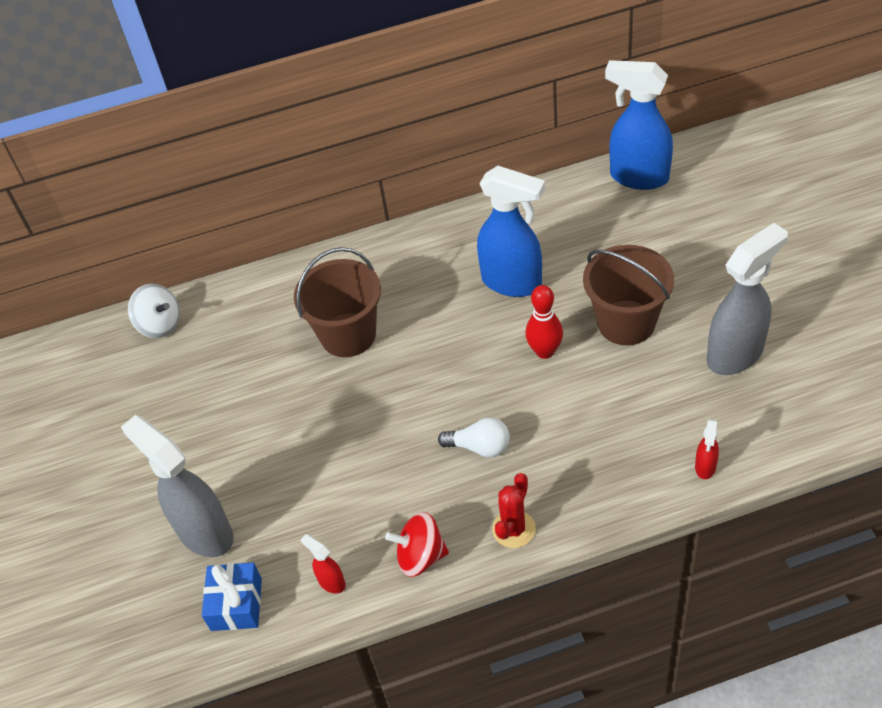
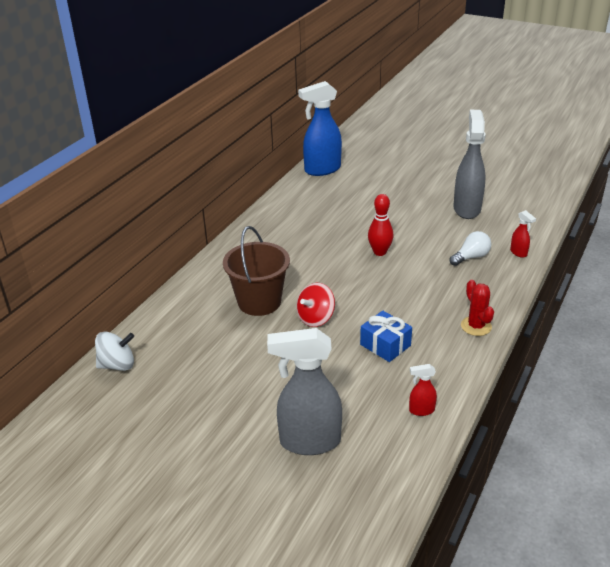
camera: 50 degrees left, 15 degrees down
blue gift [202,563,262,631] -> blue gift moved to [360,311,412,362]
red spinning top [385,512,449,577] -> red spinning top moved to [296,283,335,327]
white light bulb [438,417,510,457] -> white light bulb moved to [450,231,491,266]
blue spray bottle [477,166,545,297] -> none
brown bucket [583,245,674,345] -> none

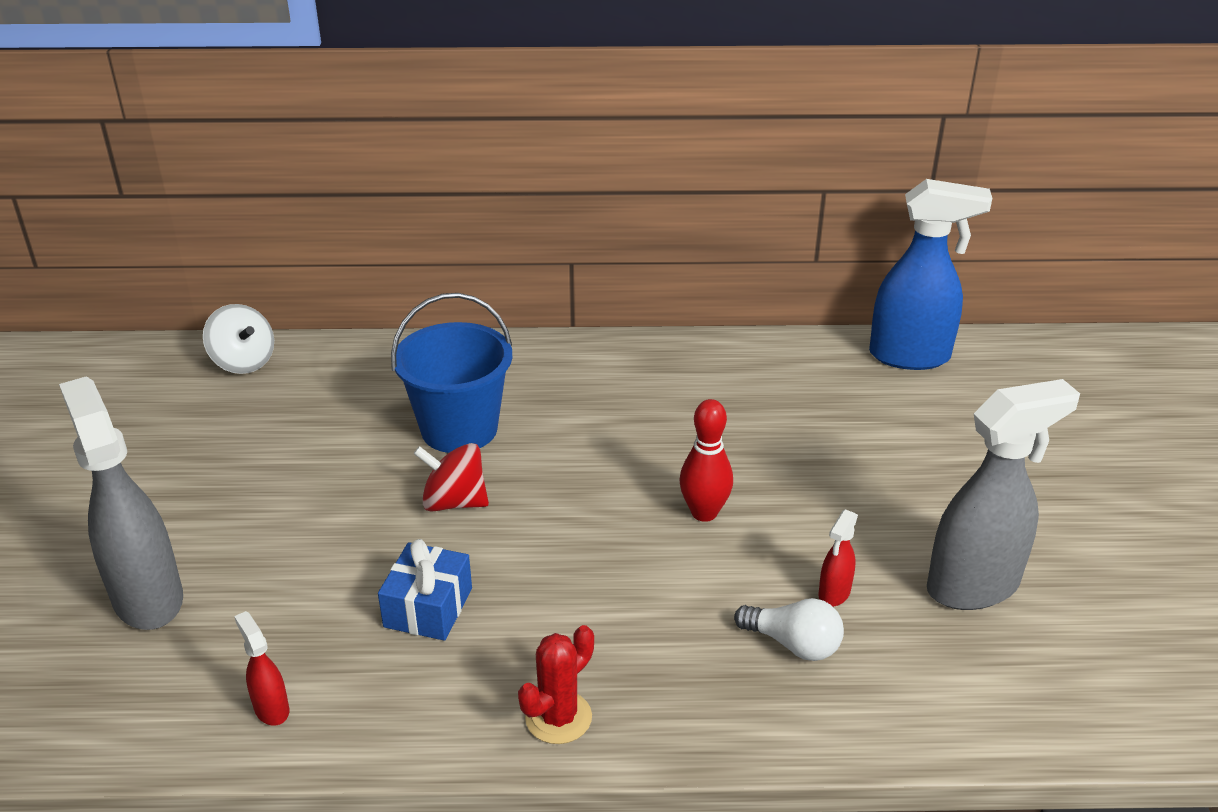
camera: 60 degrees right, 0 degrees up
brown bucket [223,226,290,316] -> blue bucket [391,293,512,453]
blue spray bottle [298,81,342,176] -> blue spray bottle turned 150 degrees clockwise [869,179,992,370]
red spray bottle [510,210,536,258] -> red spray bottle moved to [818,509,858,607]

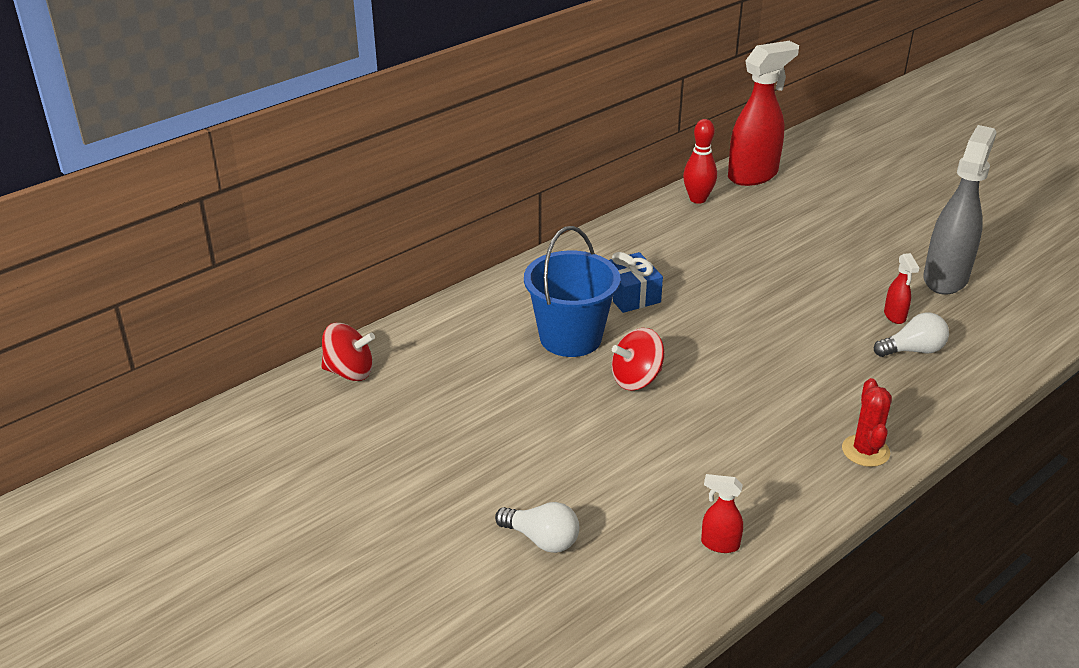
camera: 40 degrees left, 0 degrees up
grey spray bottle [59,376,183,630] -> white light bulb [495,502,579,553]
white spinning top [203,304,274,374] -> red spinning top [321,323,375,381]
blue gift [378,539,472,641] -> blue gift moved to [609,252,663,313]
red bowling pin [680,399,733,522] -> red bowling pin moved to [683,119,717,204]
blue spray bottle [869,179,992,370] -> red spray bottle [728,41,799,186]

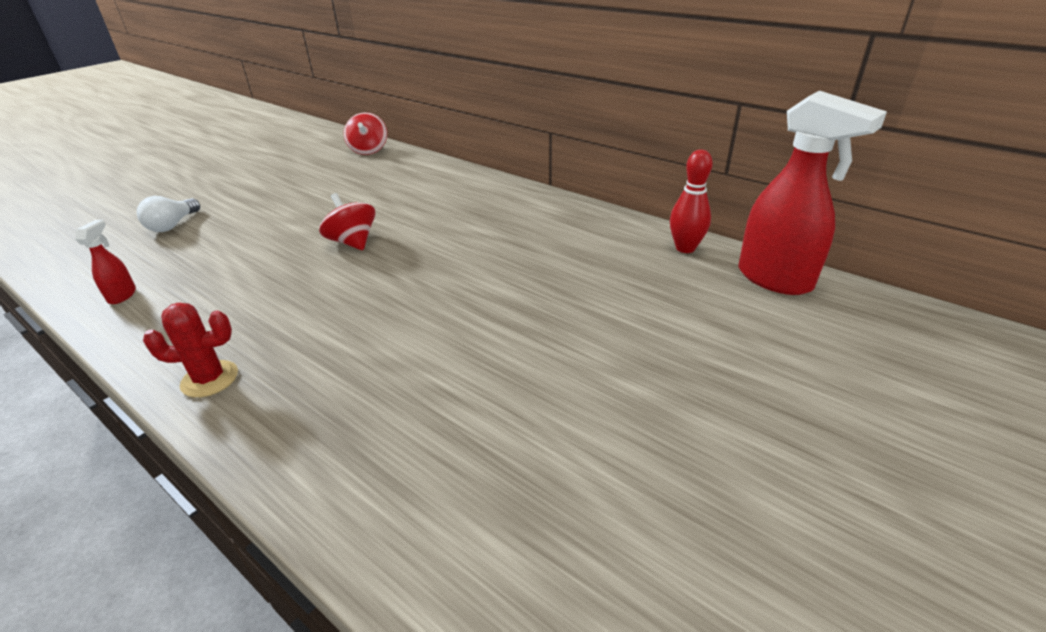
camera: 80 degrees right, 0 degrees up
blue bucket [524,226,621,357] -> none
blue gift [609,252,663,313] -> none
white light bulb [874,313,949,357] -> none
red spray bottle [884,253,919,324] -> none
grey spray bottle [923,125,997,295] -> none

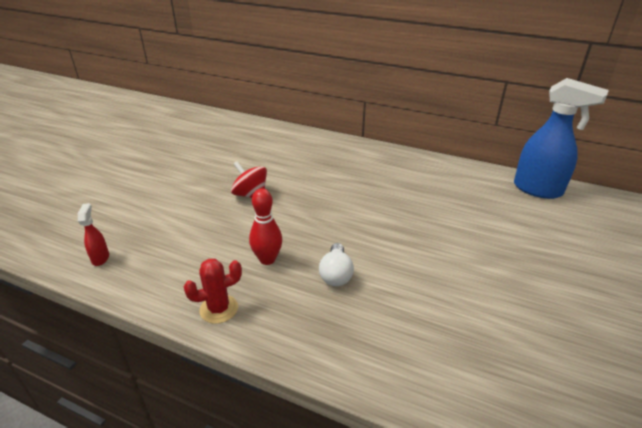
camera: 15 degrees left, 0 degrees up
white light bulb [137,196,200,232] -> white light bulb moved to [319,243,354,286]
red spinning top [344,112,387,155] -> none
red bowling pin [670,149,713,253] -> red bowling pin moved to [249,188,282,265]
red spray bottle [739,90,887,295] -> blue spray bottle [514,78,609,199]

